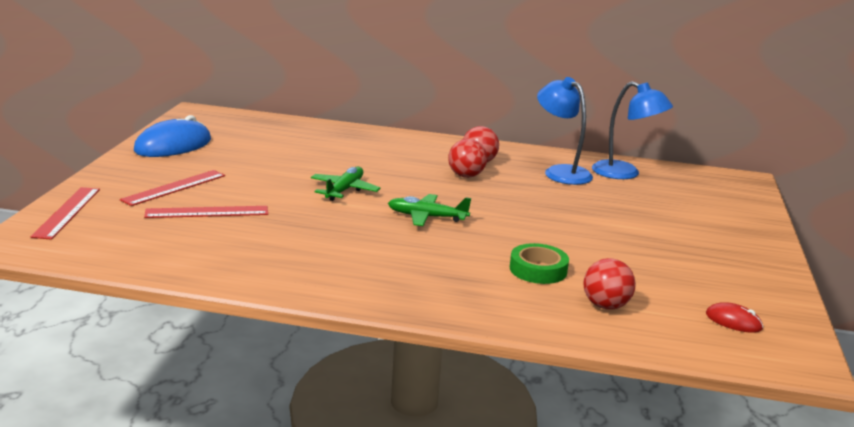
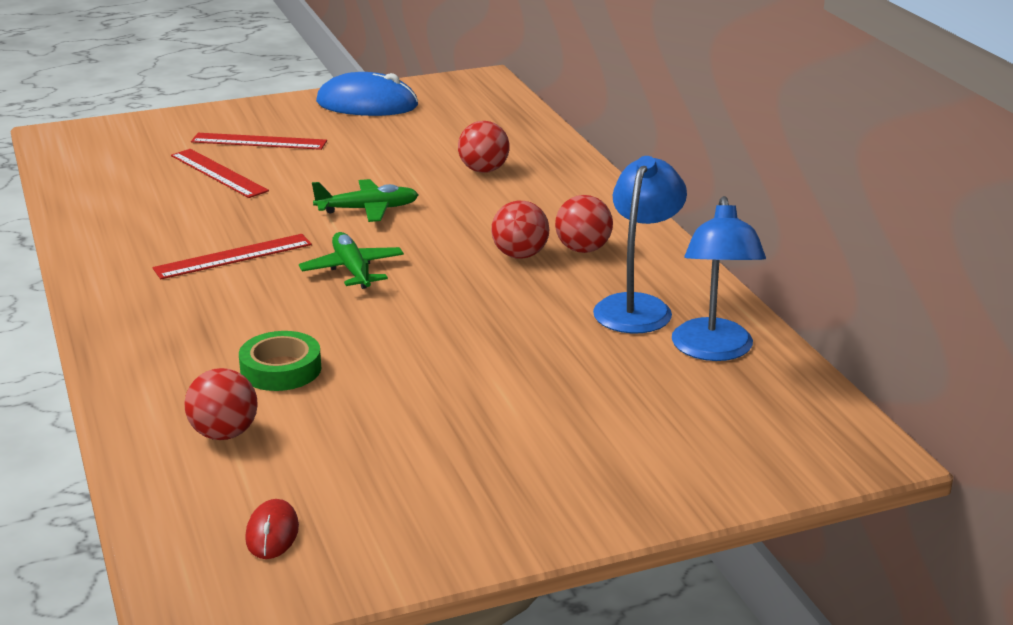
camera: 60 degrees right, 5 degrees up
red ruler [31,187,100,240] -> red ruler moved to [153,234,312,279]
none -> red ball [458,121,510,173]

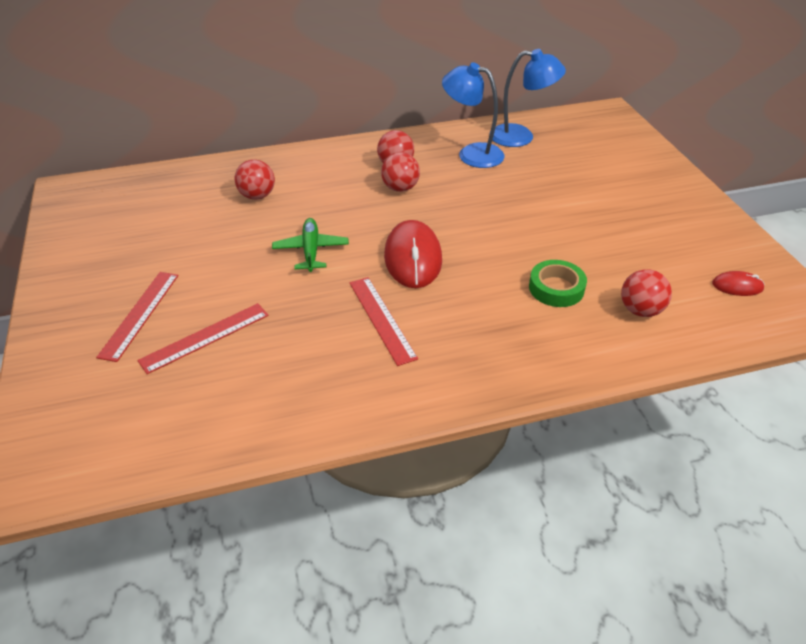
camera: 85 degrees left, 15 degrees up
green plane [299,232,404,289] -> red mouse [384,220,442,288]
blue mouse [316,72,418,116] -> none

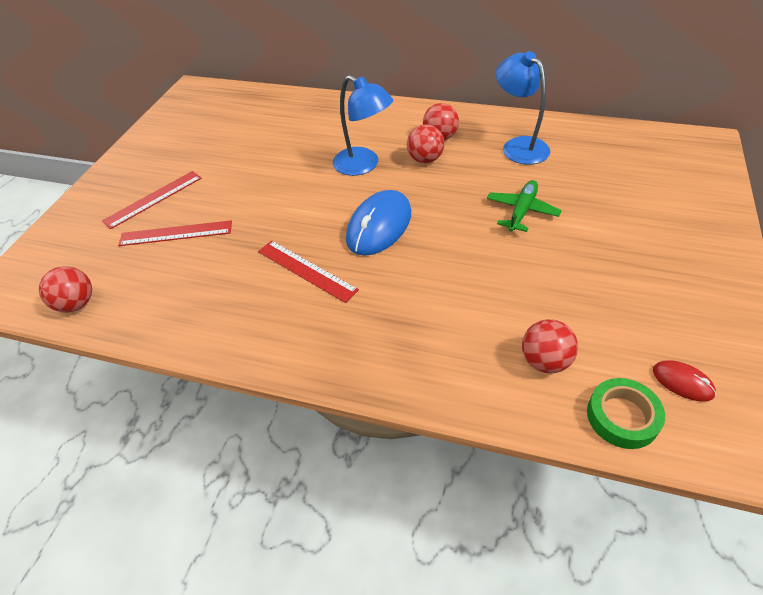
camera: 35 degrees right, 5 degrees up
red ball [235,159,275,200] -> red ball moved to [39,266,92,313]
green plane [272,218,349,272] -> green plane moved to [487,180,562,232]
red ruler [349,277,418,366] -> red ruler turned 60 degrees counterclockwise [258,240,359,303]
red mouse [384,220,442,288] -> blue mouse [346,190,411,256]
blue lamp [489,49,566,147] -> blue lamp moved to [333,75,393,176]
green tape [529,260,587,307] -> green tape moved to [587,378,665,449]

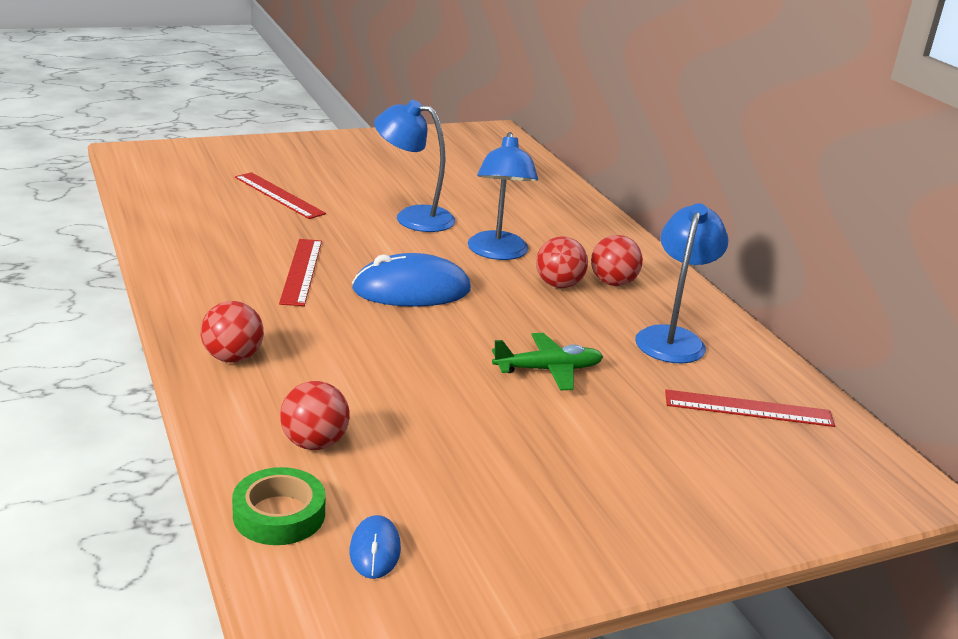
camera: 45 degrees right, 20 degrees down
red ball [39,266,92,313] -> red ball moved to [200,301,264,363]
red ruler [102,171,202,229] -> red ruler moved to [665,389,835,427]
red mouse [653,360,716,402] -> blue mouse [350,515,401,579]
none -> blue lamp [374,100,455,232]

